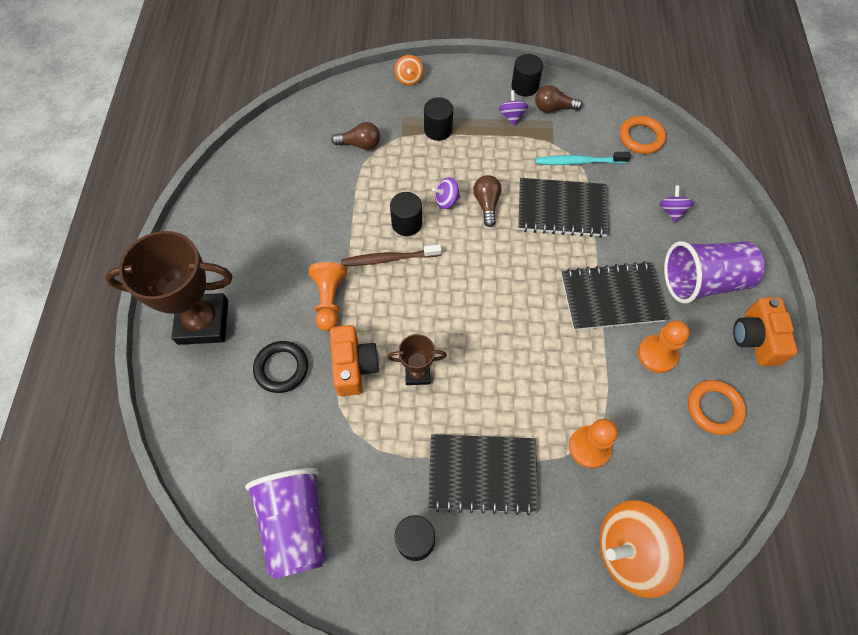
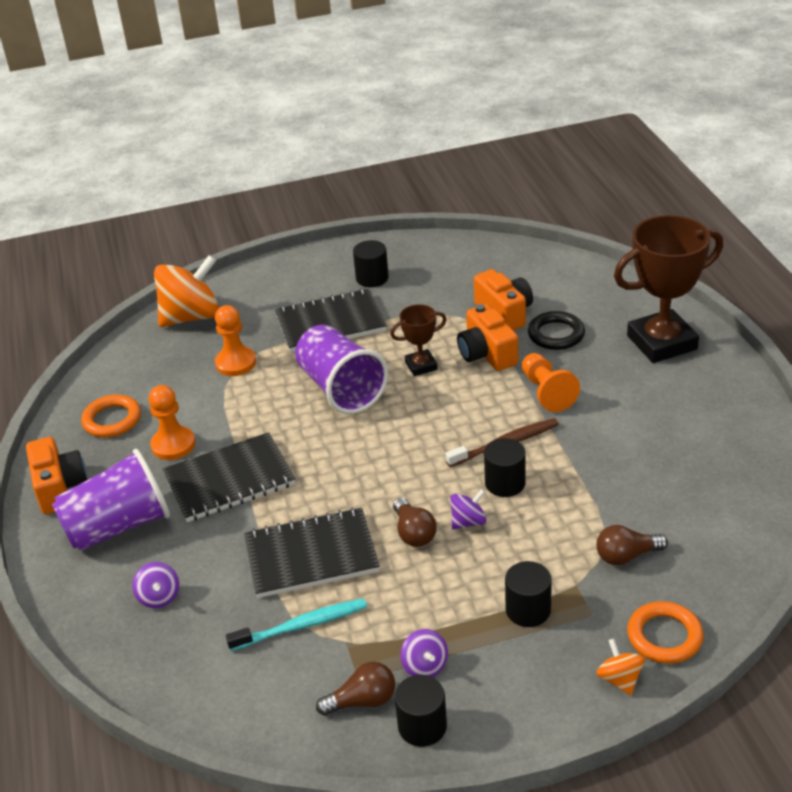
camera: 165 degrees right, 25 degrees down
purple cup [245,468,326,579] -> purple cup moved to [295,325,389,414]
orange ring [620,116,666,154] -> orange ring moved to [627,601,703,664]
none -> orange camera [474,269,533,330]

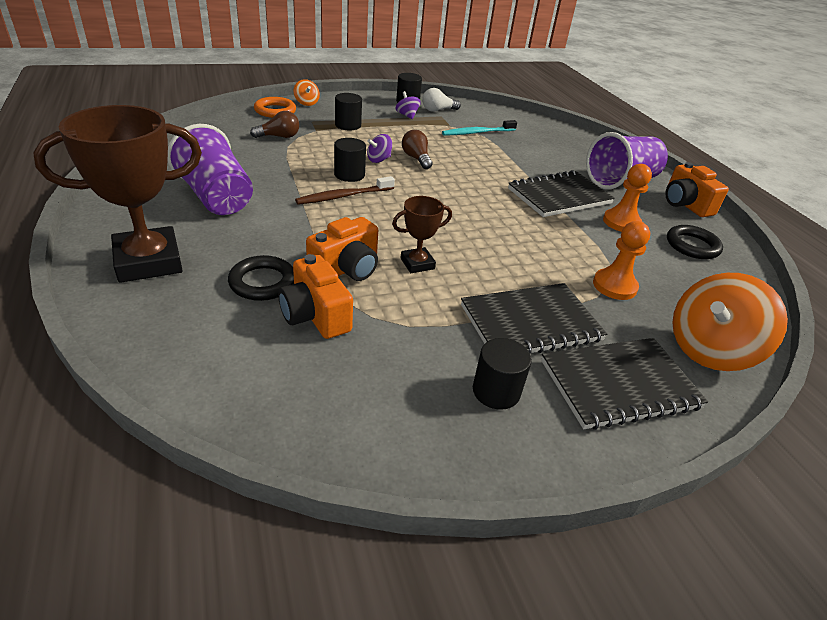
camera: 170 degrees right, 0 degrees up
orange ring [81,395,141,437] -> black ring [667,225,723,259]
purple spinning top [132,562,179,608] -> none
black notebook [244,508,380,598] -> black notebook moved to [541,338,708,430]
purple cup [295,325,389,414] -> purple cup moved to [168,124,253,215]
brown light bulb [316,662,395,716] -> white light bulb [422,88,461,112]
orange camera [457,304,518,371] -> orange camera turned 75 degrees clockwise [306,217,378,281]
orange pawn [522,353,580,412] -> none

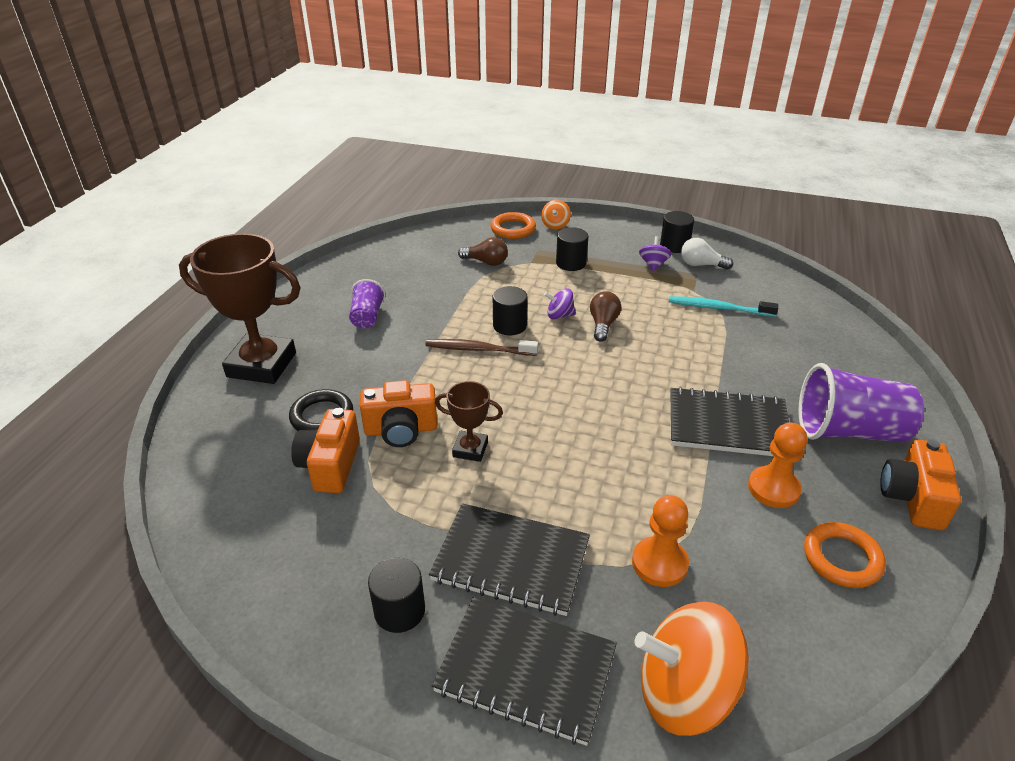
camera: 40 degrees right, 0 degrees up
purple cup [168,124,253,215] -> purple cup [349,279,386,329], size x0.54
black ring [667,225,723,259] -> orange ring [804,522,886,588]

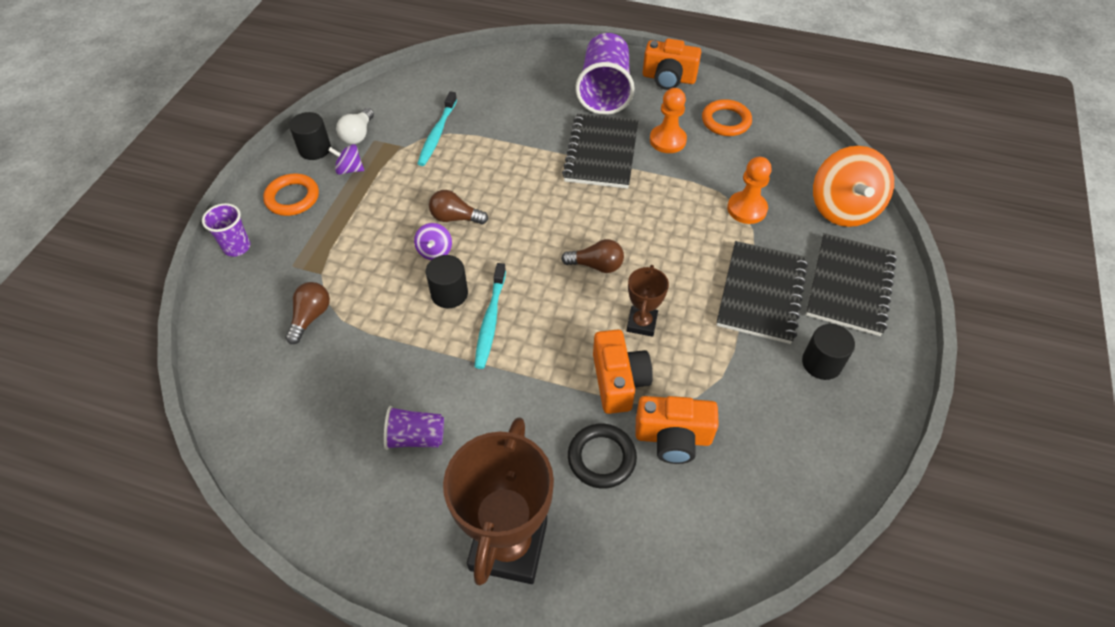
camera: 90 degrees left, 15 degrees up
brown toothbrush [426,339,538,356] -> turquoise toothbrush [474,263,506,369]
orange ring [491,212,536,239] -> orange ring moved to [263,174,319,216]
orange spinning top [541,200,571,230] -> purple cup [202,203,251,257]
black cylinder [556,227,588,271] -> none
none -> brown light bulb [561,239,624,273]

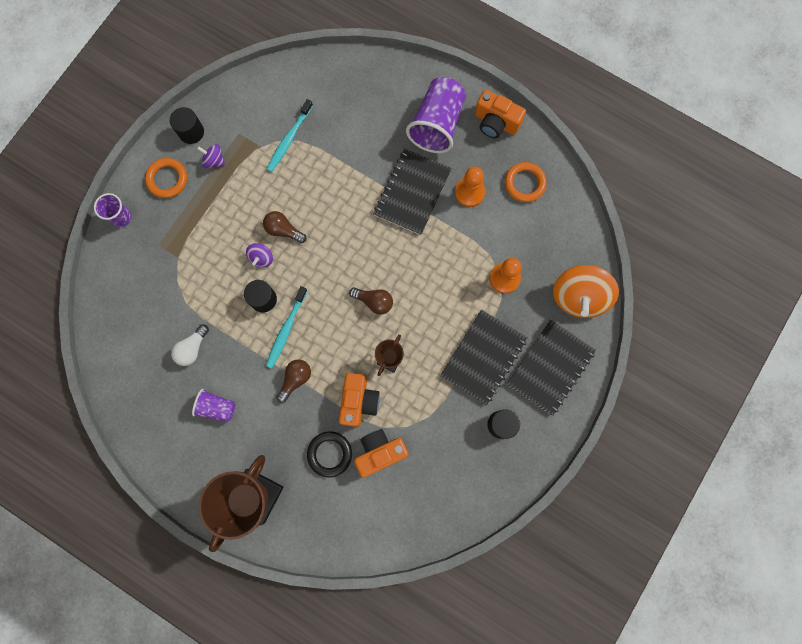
camera: 15 degrees right, 25 degrees up
brown light bulb [285,282,330,344] -> brown light bulb moved to [276,360,311,403]
white light bulb [336,108,374,144] -> white light bulb moved to [171,325,209,366]
orange camera [635,396,719,464] -> orange camera turned 135 degrees clockwise [354,429,409,478]

